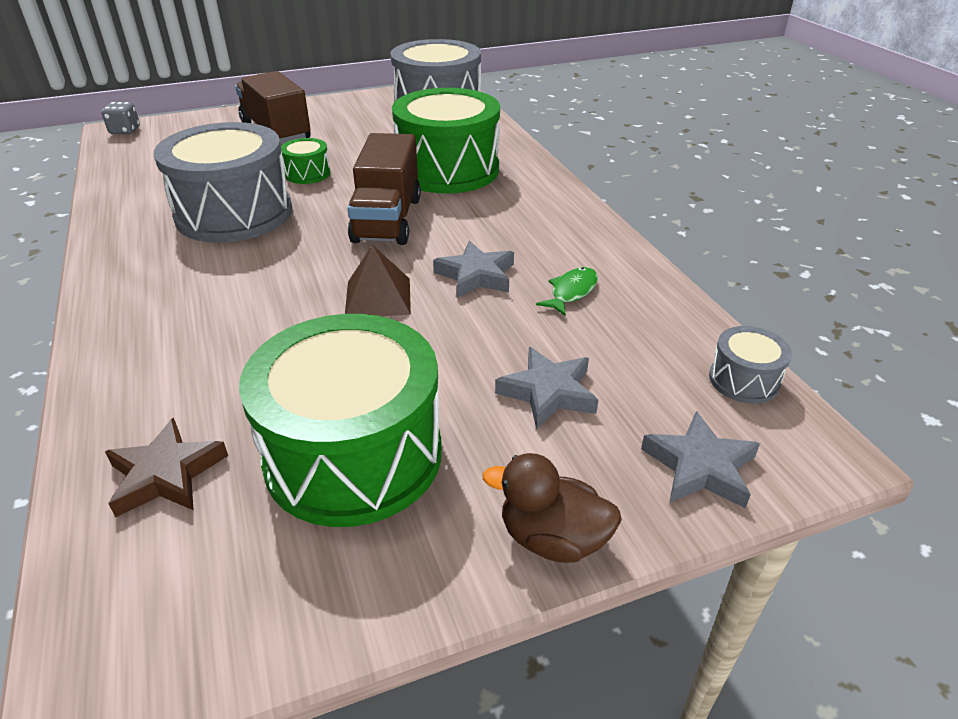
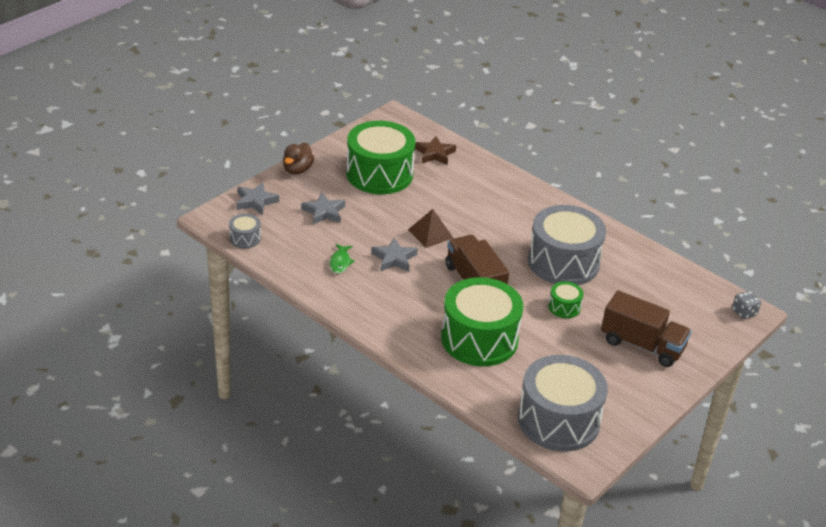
camera: 150 degrees right, 0 degrees up
brown duck [483,453,622,563] -> brown duck turned 120 degrees clockwise [283,143,314,175]

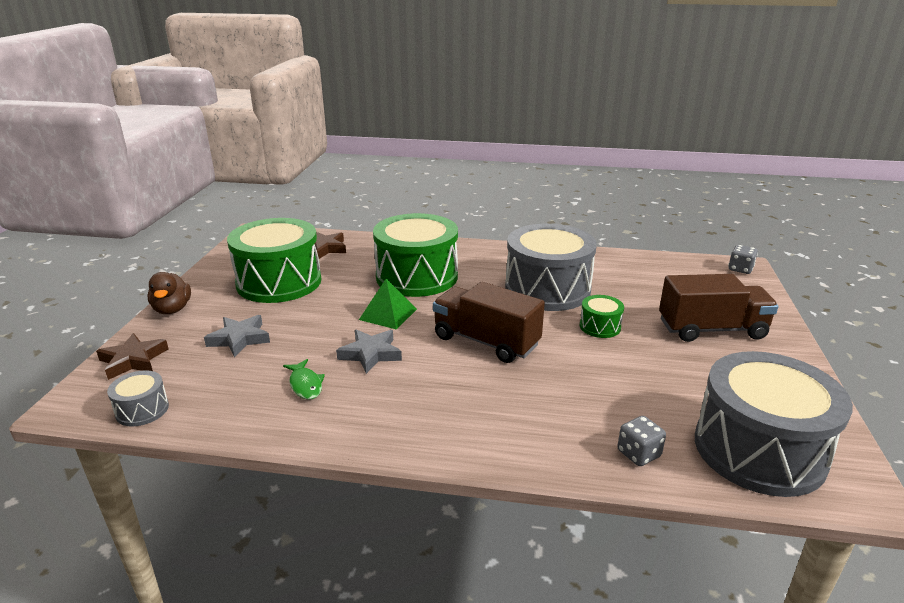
camera: 30 degrees left, 10 degrees down
grey star [236,182,279,215] -> brown star [96,333,169,380]
brown pyramid [408,209,453,248] -> green pyramid [359,278,417,330]
green drum [441,277,524,366] -> green drum moved to [373,213,458,297]
none -> grey dice [617,416,666,466]

